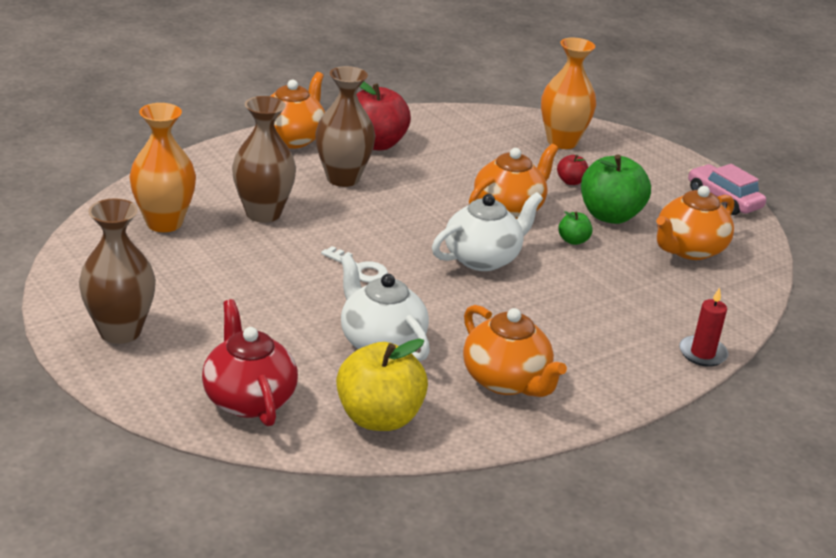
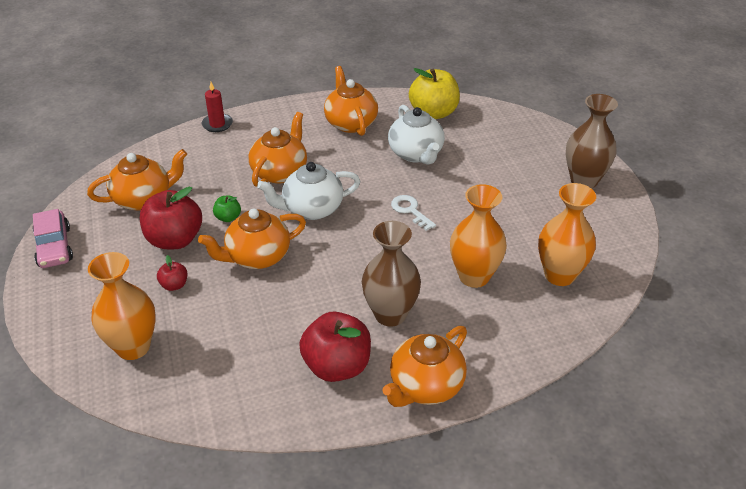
camera: 160 degrees left, 10 degrees up
red teapot [202,299,298,426] -> none
brown vase [232,96,296,223] -> orange vase [450,184,507,288]
green apple [581,155,651,224] -> red apple [140,187,202,249]
none -> orange teapot [249,112,307,187]

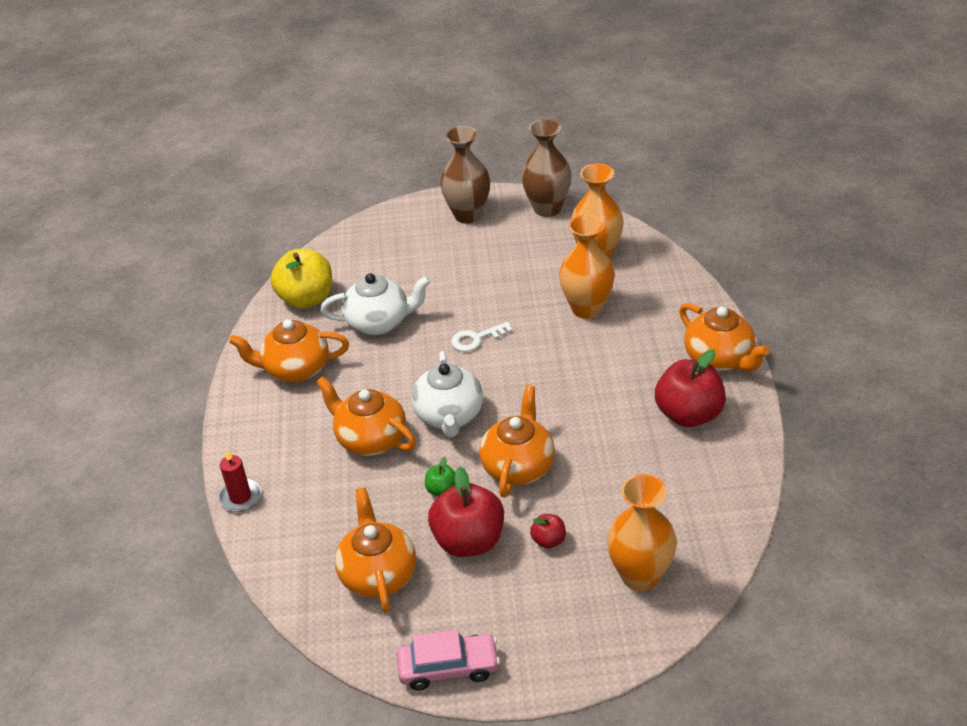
camera: 75 degrees left, 0 degrees up
orange teapot [198,208,306,269] -> orange teapot turned 150 degrees counterclockwise [479,385,555,498]
brown vase [362,221,421,327] -> brown vase moved to [521,119,572,217]

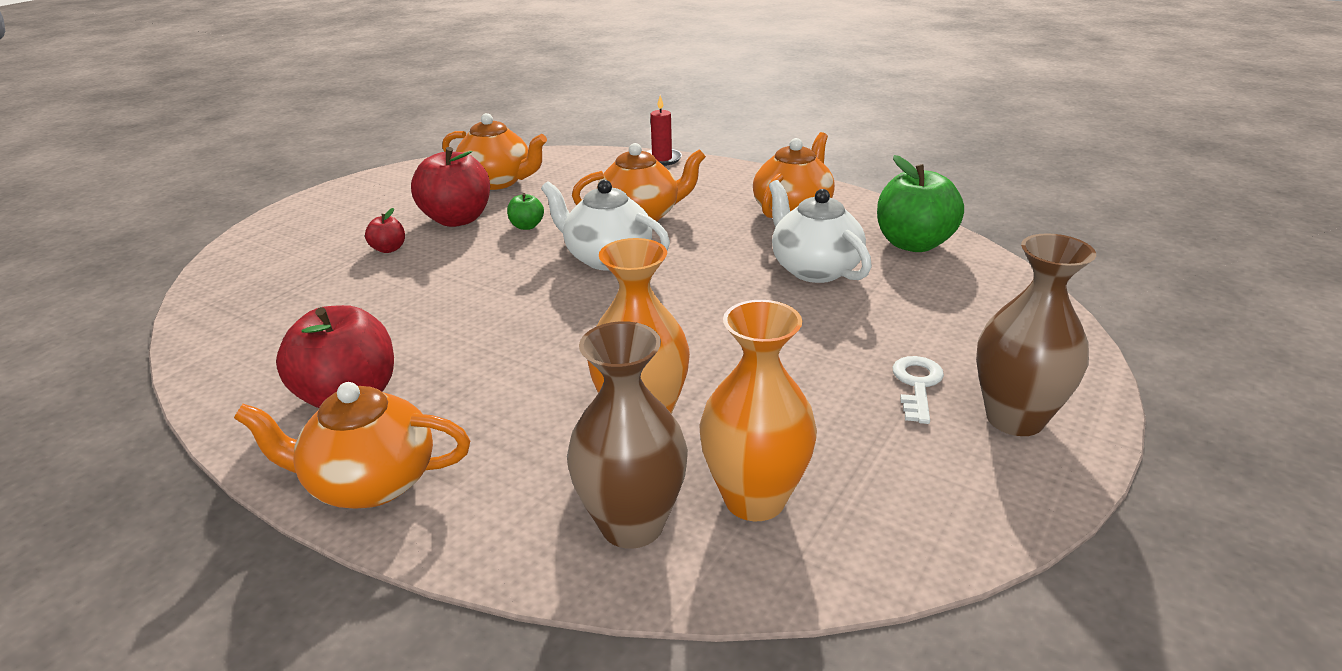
camera: 125 degrees right, 10 degrees down
yellow apple [270,249,332,309] -> green apple [877,155,964,252]
white teapot [321,273,431,335] -> white teapot turned 120 degrees clockwise [769,180,872,283]
pink car [397,630,500,691] -> none
white key [451,322,513,352] -> white key moved to [892,356,944,424]
orange teapot [479,385,555,498] -> none
brown vase [521,119,572,217] -> brown vase moved to [567,321,688,549]
orange vase [607,474,677,591] -> none

